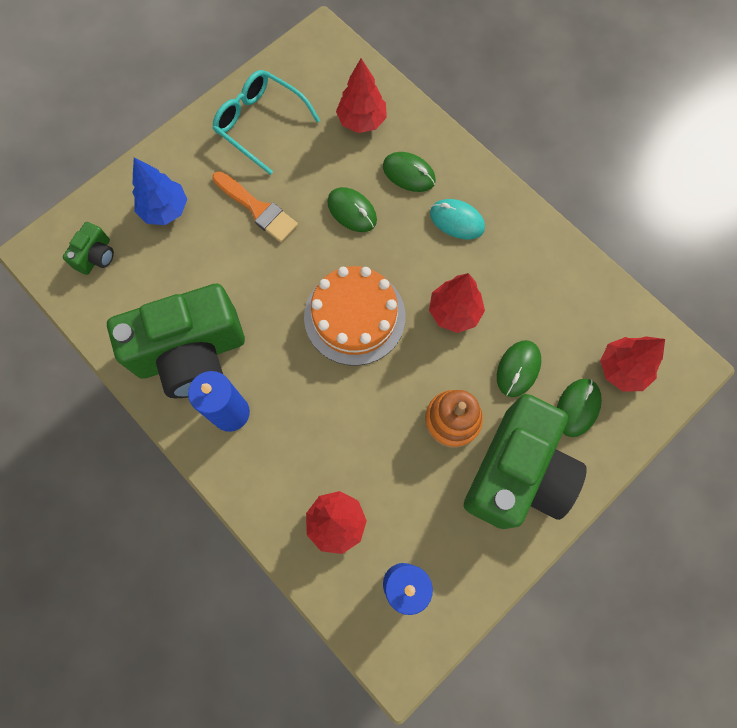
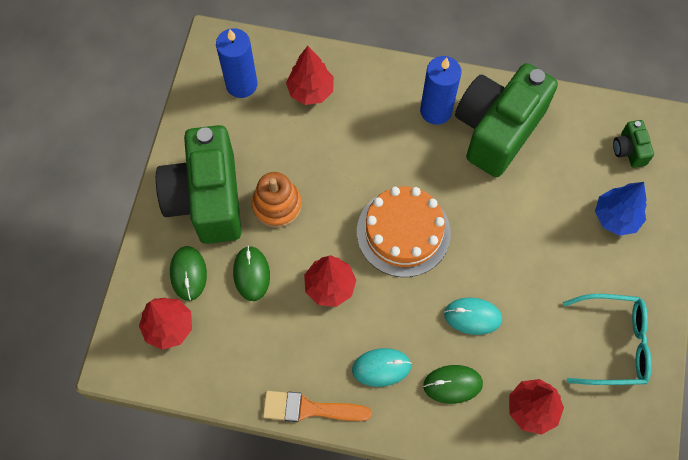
camera: 145 degrees right, 5 degrees down
orange brush [212,171,298,242] -> orange brush moved to [263,391,372,422]
green mouse [327,187,377,232] -> turquoise mouse [444,298,502,335]

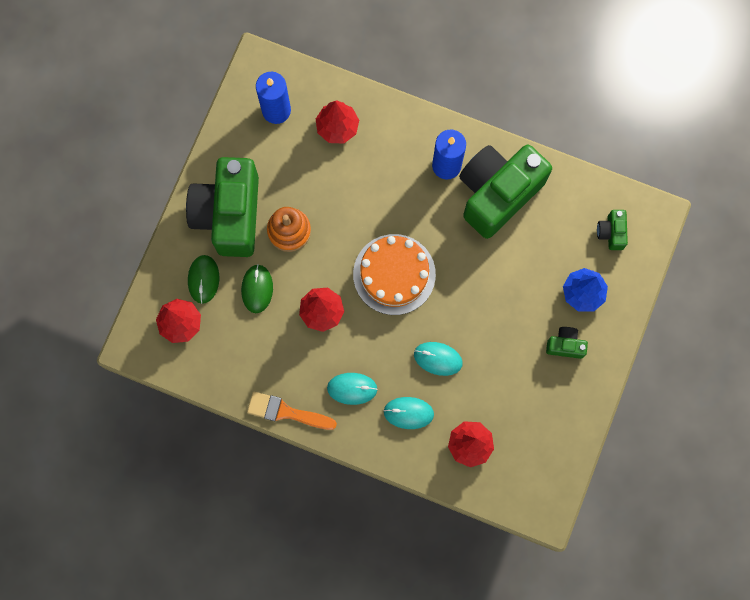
camera: 10 degrees right, 10 degrees up
green mouse [423,365,483,404] -> turquoise mouse [383,397,434,429]
turquoise glasses [563,294,652,385] -> none
none -> green camera [546,327,588,359]

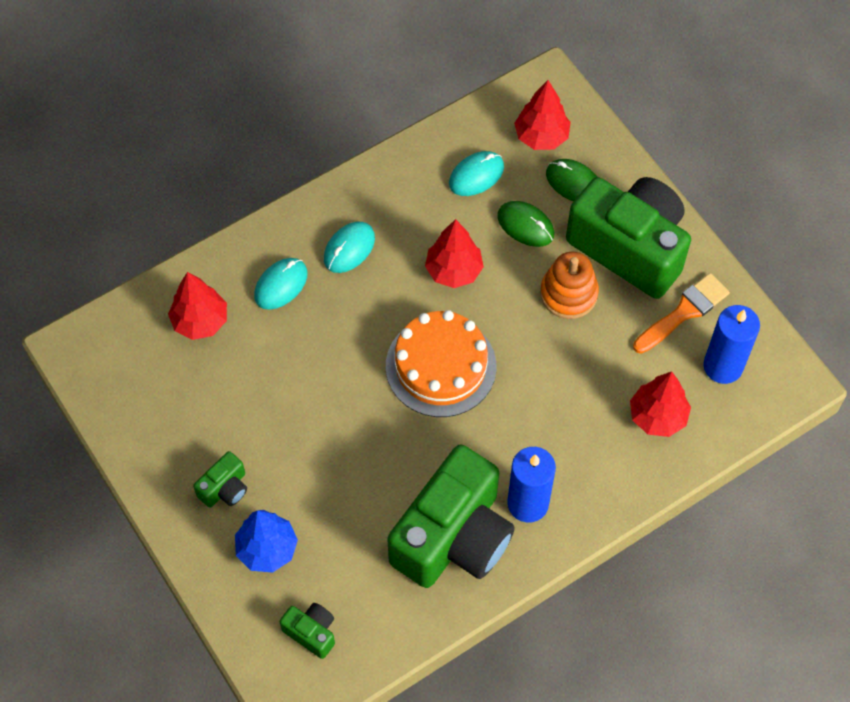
camera: 125 degrees right, 15 degrees down
orange brush [247,391,337,430] -> orange brush moved to [633,273,730,354]
turquoise mouse [414,342,463,376] -> turquoise mouse moved to [449,151,504,196]
green camera [459,145,552,239] -> green camera turned 45 degrees clockwise [387,444,515,588]

